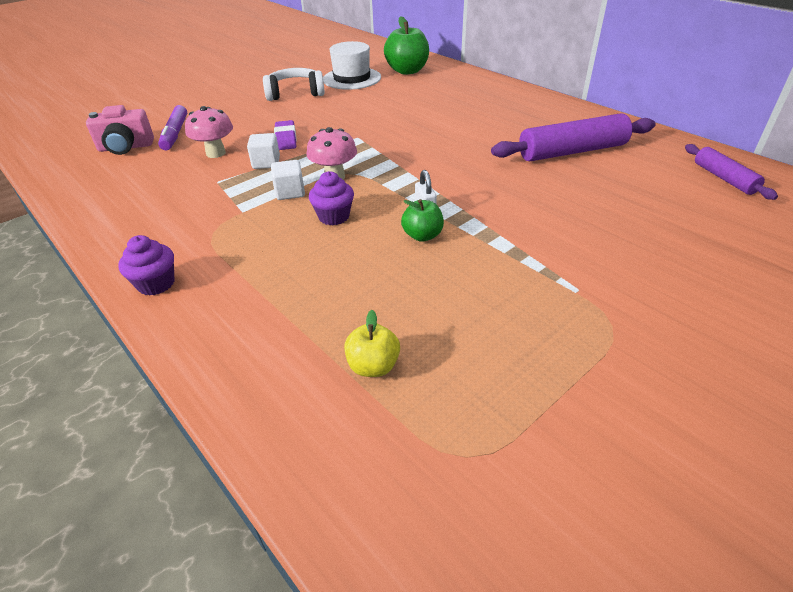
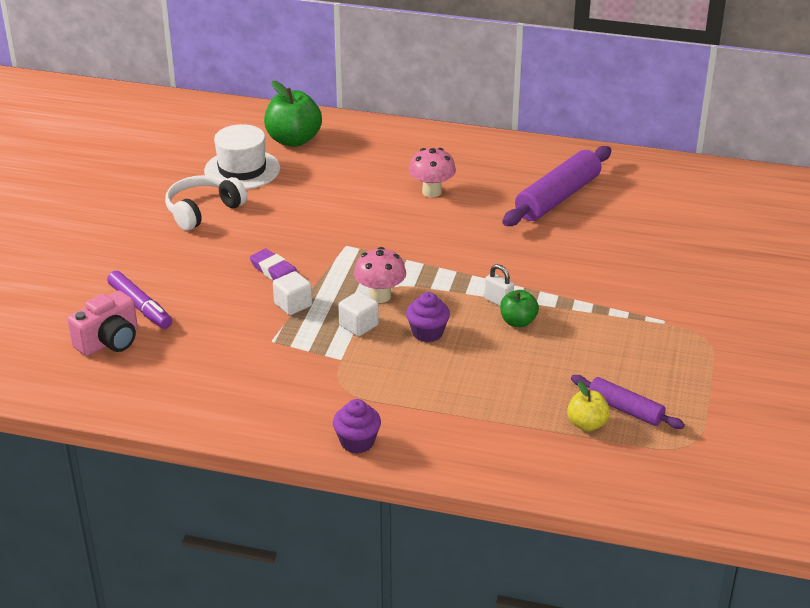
camera: 35 degrees left, 5 degrees down
pink mushroom [185,106,233,158] -> pink mushroom moved to [409,148,456,197]
purple rolling pin [685,144,778,200] -> purple rolling pin moved to [571,375,685,429]

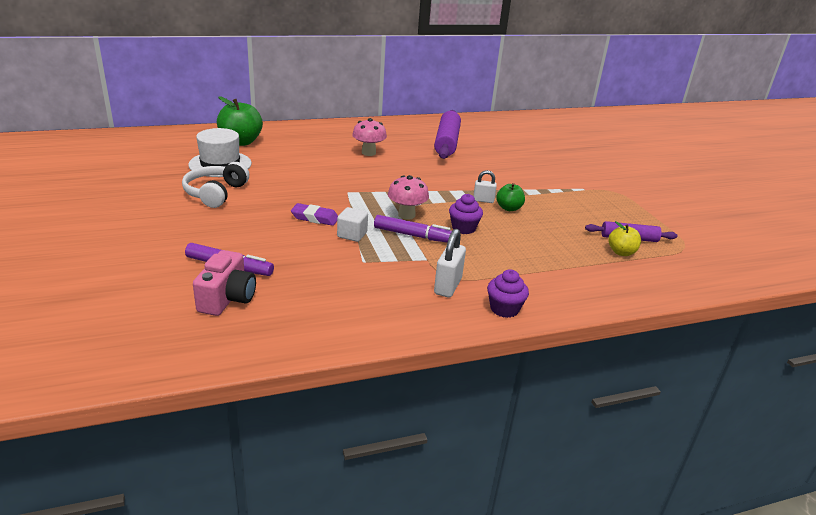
camera: 35 degrees left, 5 degrees down
white cube [338,291,379,336] -> purple marker [374,215,452,243]
none -> white padlock [434,229,466,297]

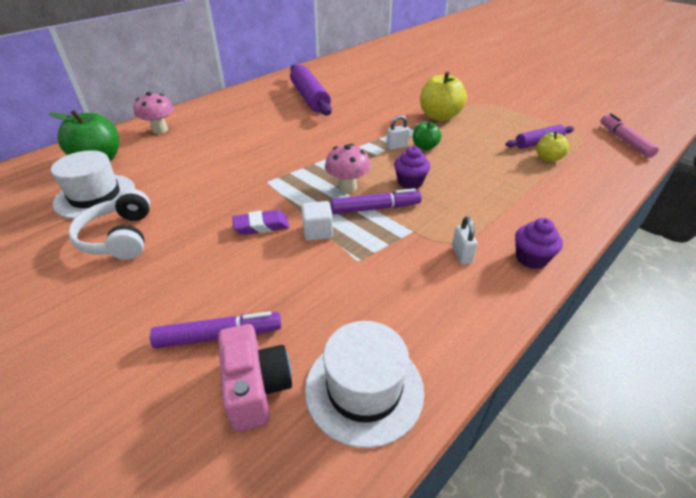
camera: 25 degrees left, 10 degrees up
pink mushroom [352,118,387,156] -> pink mushroom moved to [134,92,174,134]
white padlock [434,229,466,297] -> white padlock [452,216,478,264], size x0.64
none -> white hat [305,321,424,448]
none -> yellow apple [420,72,467,121]
none -> pink marker [600,114,659,158]

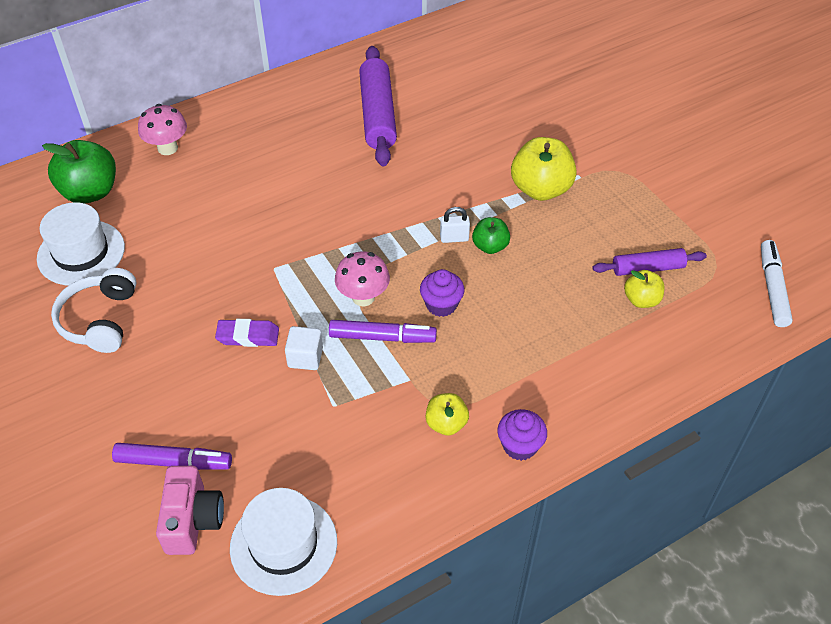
camera: 15 degrees right, 10 degrees up
white padlock [452,216,478,264] -> yellow apple [426,393,469,436]
pink marker [600,114,659,158] -> white marker [761,240,793,327]

